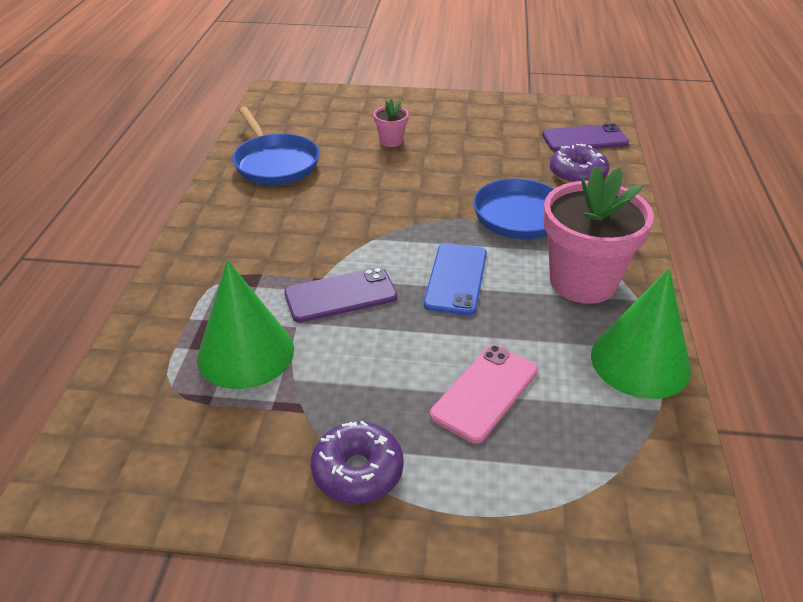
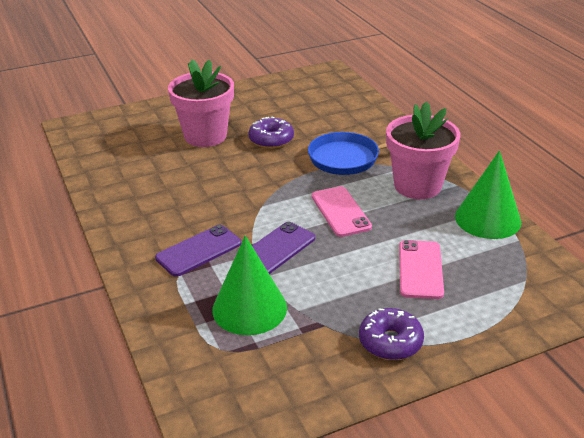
camera: 30 degrees left, 5 degrees down
blue pan [232,107,319,185] -> none
pink flower pot [374,99,409,147] -> pink flower pot [168,59,234,147], size x2.24
blue phone [424,243,487,316] -> pink phone [312,186,372,237]
purple phone [542,124,629,152] -> purple phone moved to [155,225,241,277]
purple donut [550,144,610,183] -> purple donut moved to [248,116,294,149]

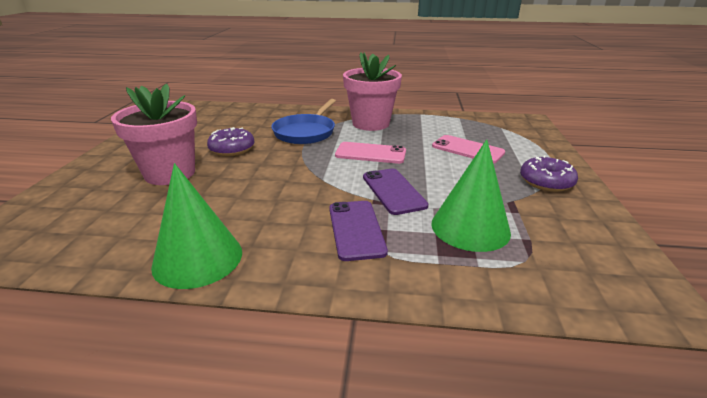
camera: 60 degrees left, 5 degrees down
green cone [455,150,521,239] -> green cone moved to [151,163,242,289]

